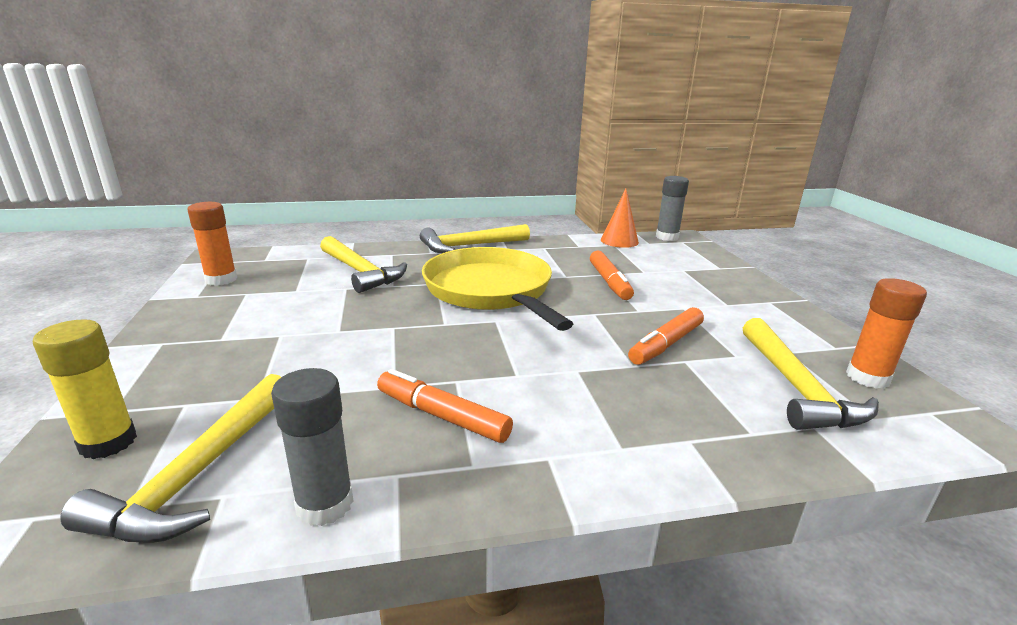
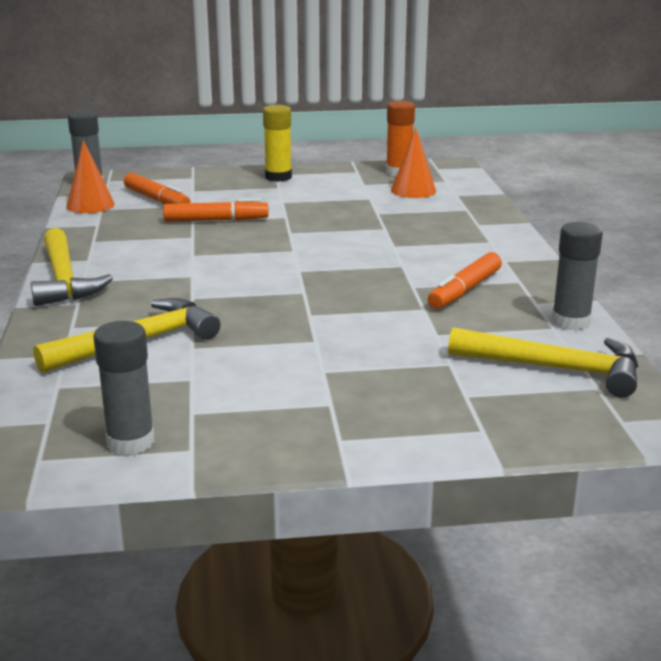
camera: 85 degrees left, 0 degrees up
yellow glue stick [33,319,137,459] -> yellow glue stick moved to [263,105,292,182]
orange glue stick [187,202,237,286] -> grey glue stick [93,321,155,455]
yellow pan [422,247,573,331] -> none
orange marker [628,307,704,365] -> orange marker moved to [124,173,190,204]
yellow hammer [743,318,879,430] -> orange cone [391,128,436,198]

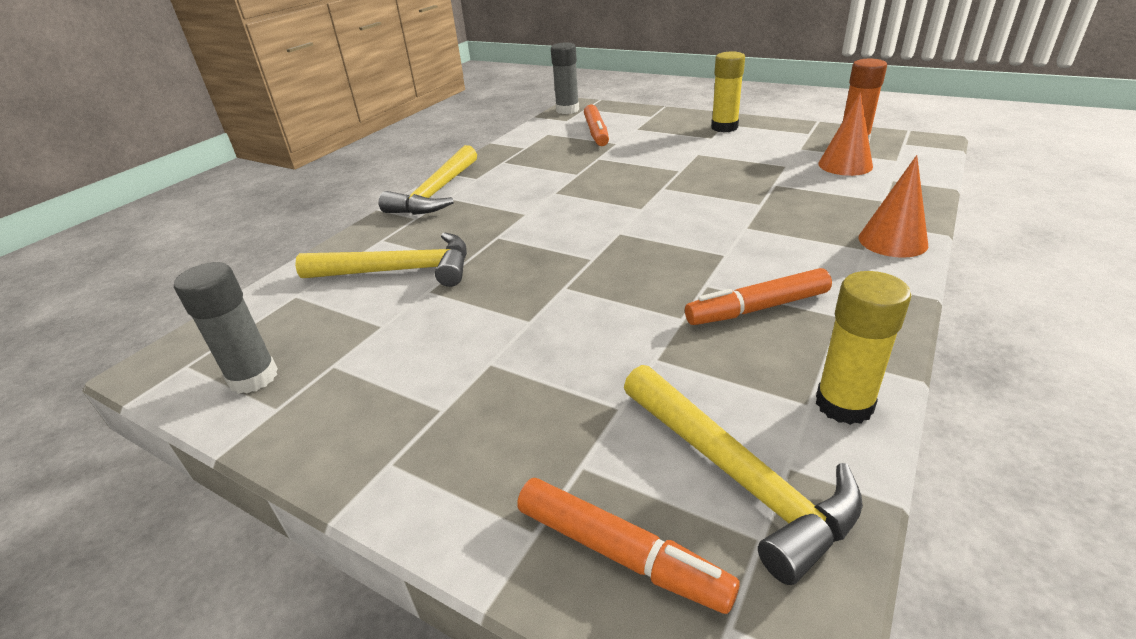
camera: 40 degrees right, 10 degrees up
orange cone [67,140,115,213] -> orange cone moved to [858,155,928,258]
orange marker [163,198,269,222] -> orange marker moved to [517,478,740,614]
grey glue stick [552,222,603,330] -> yellow glue stick [816,271,911,425]

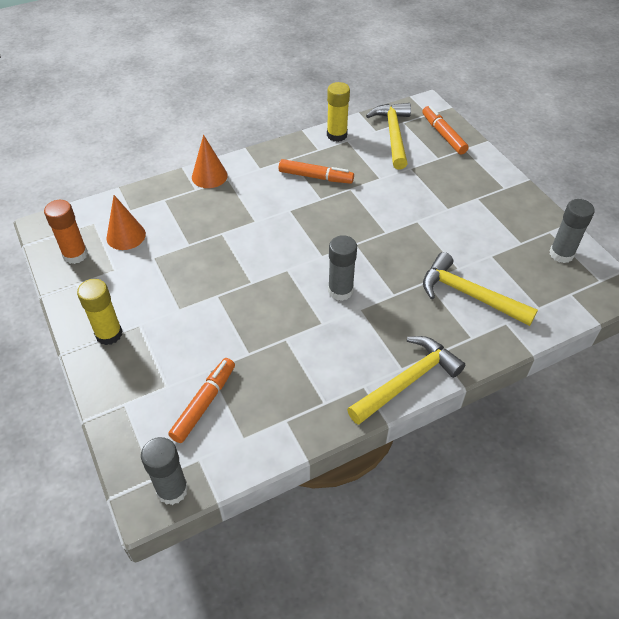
camera: 150 degrees left, 15 degrees up
none -> grey glue stick [328,235,357,301]

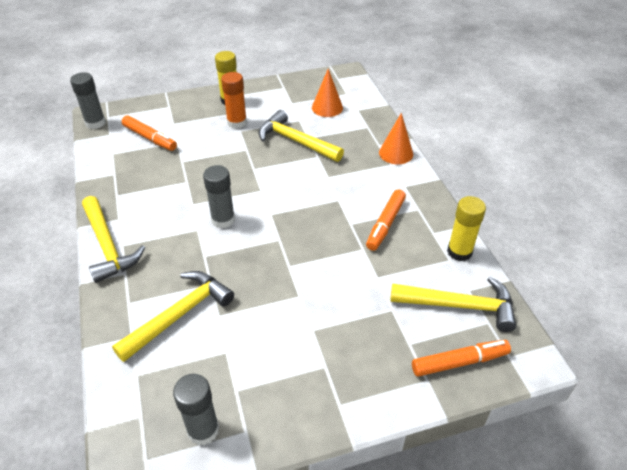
camera: 100 degrees right, 5 degrees down
orange glue stick [44,200,88,264] -> orange glue stick moved to [221,72,247,129]
none -> yellow hammer [259,110,344,162]

